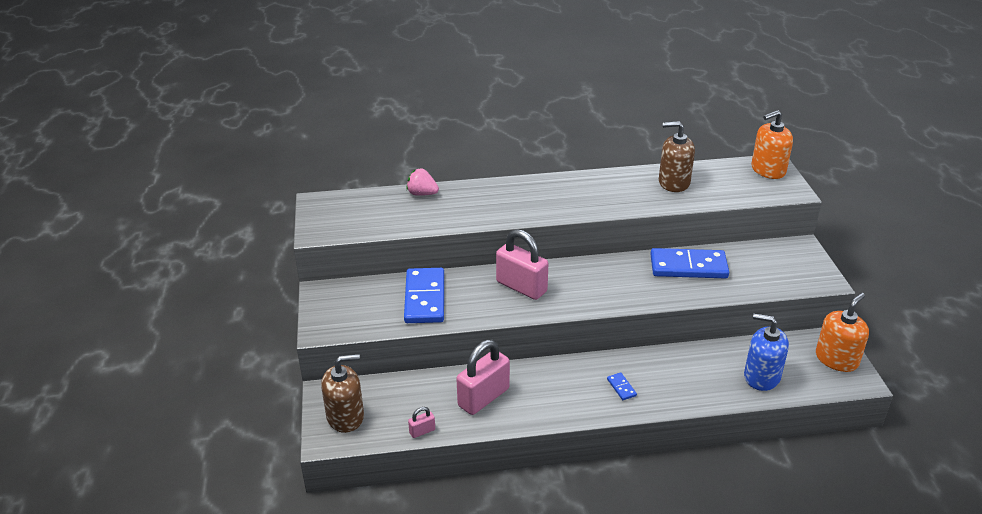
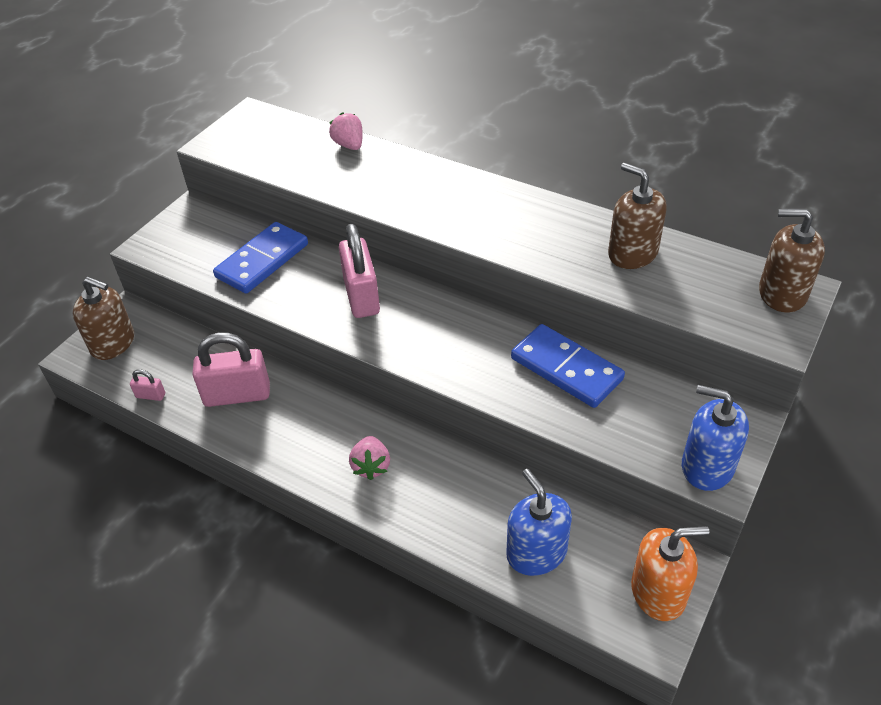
camera: 40 degrees right, 10 degrees up
blue domino [607,372,637,400] -> pink strawberry [349,436,390,480]
orange soap dispenser [751,110,793,179] -> brown soap dispenser [759,209,825,313]
none -> blue soap dispenser [682,385,749,491]

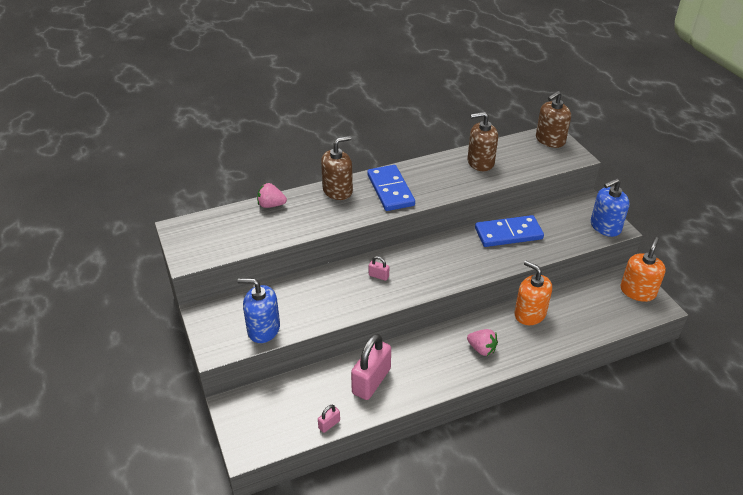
camera: 55 degrees left, 5 degrees down
brown soap dispenser [73,277,134,360] -> brown soap dispenser moved to [321,136,353,200]
blue domino [213,222,308,294] -> blue domino moved to [367,165,415,211]
pink padlock [339,224,380,318] -> pink padlock [369,256,389,281], size x0.44
blue soap dispenser [506,469,572,576] -> blue soap dispenser moved to [238,278,280,343]
none -> orange soap dispenser [514,261,552,325]

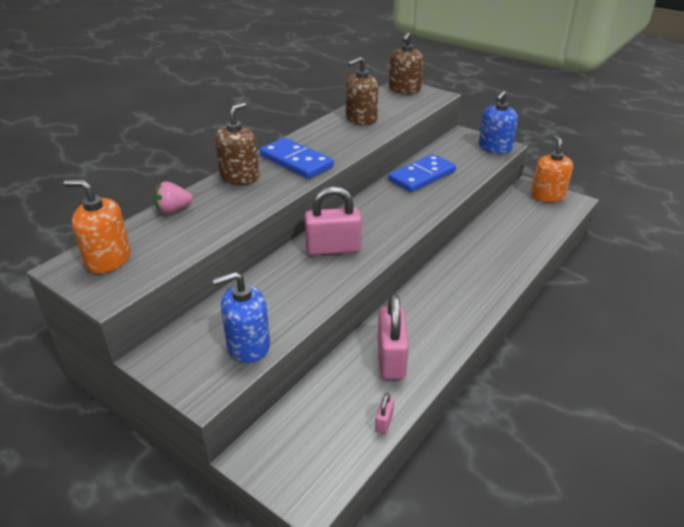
camera: 30 degrees left, 5 degrees down
pink padlock [369,256,389,281] -> pink padlock [305,186,362,255], size x2.27
pink strawberry [467,329,498,356] -> none
orange soap dispenser [514,261,552,325] -> orange soap dispenser moved to [64,180,131,274]

